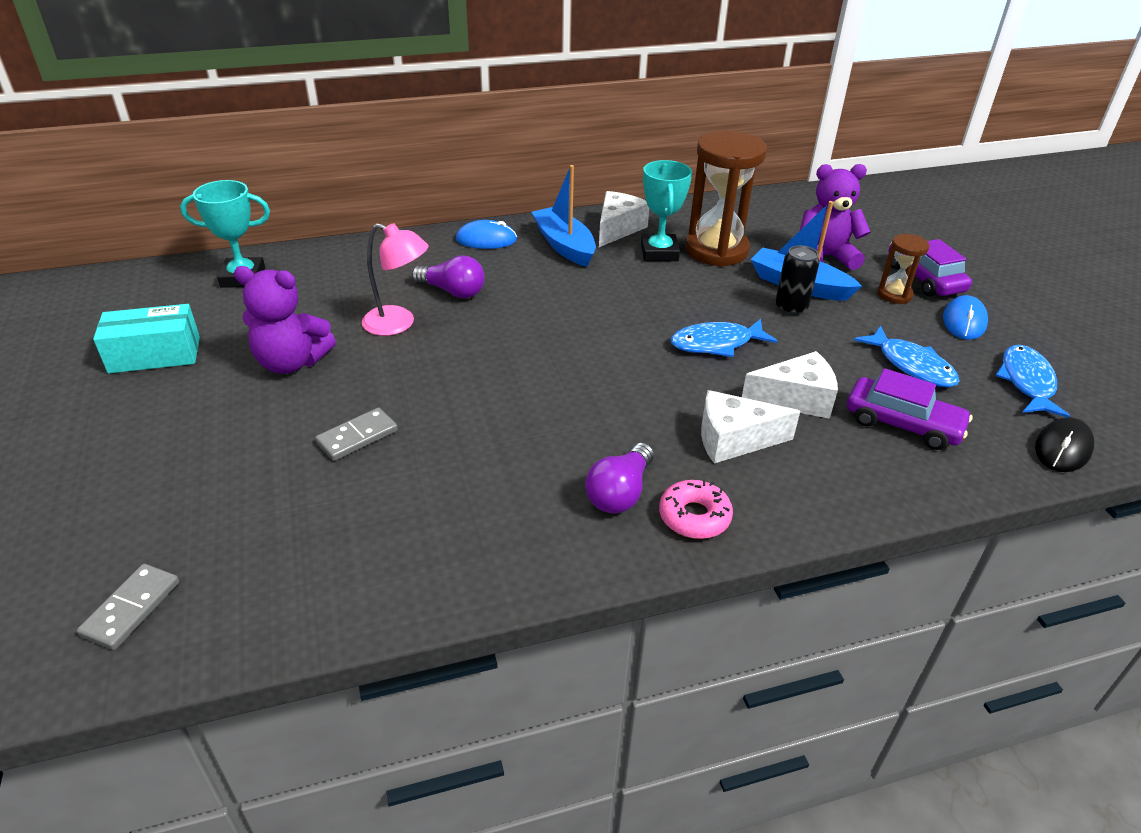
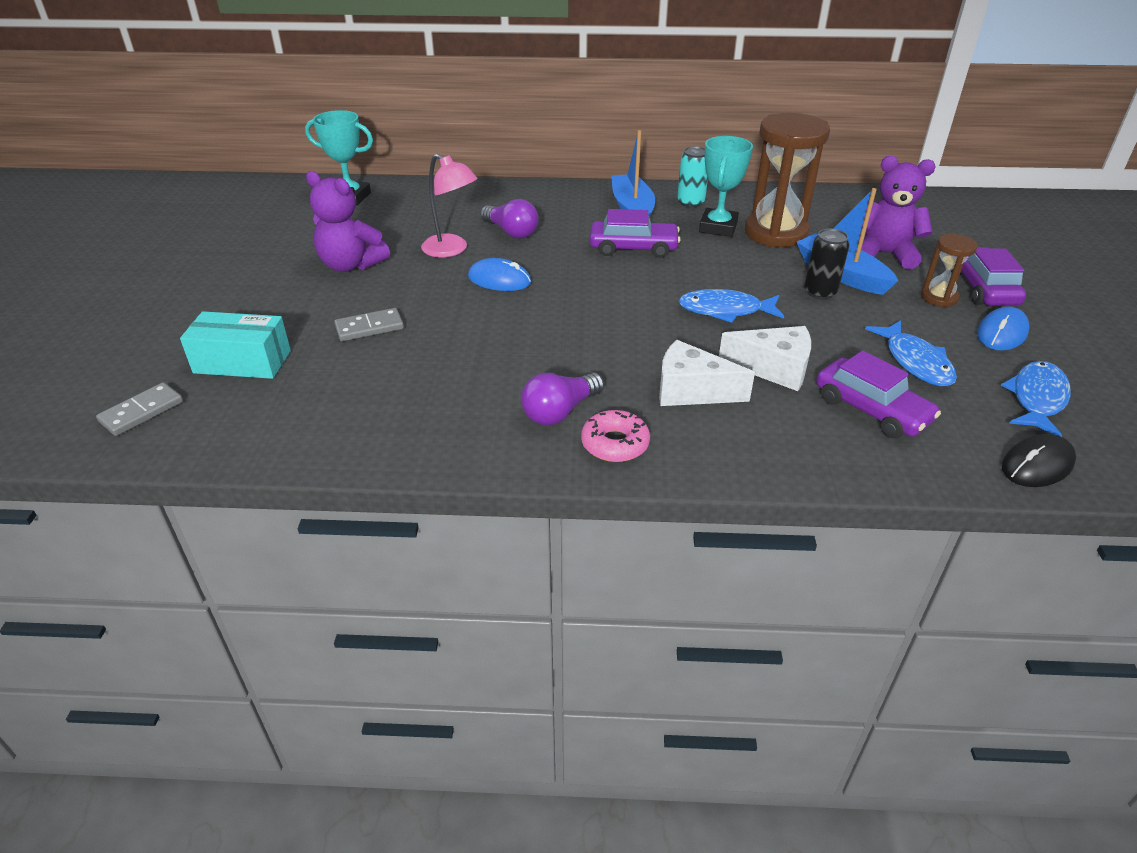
camera: 20 degrees right, 0 degrees up
turquoise box [93,304,200,374] -> turquoise box moved to [180,311,291,379]
blue mouse [456,220,517,249] -> blue mouse moved to [468,258,531,291]
white cheese [599,191,649,247] -> turquoise can [677,146,708,207]
none -> purple car [590,209,681,258]

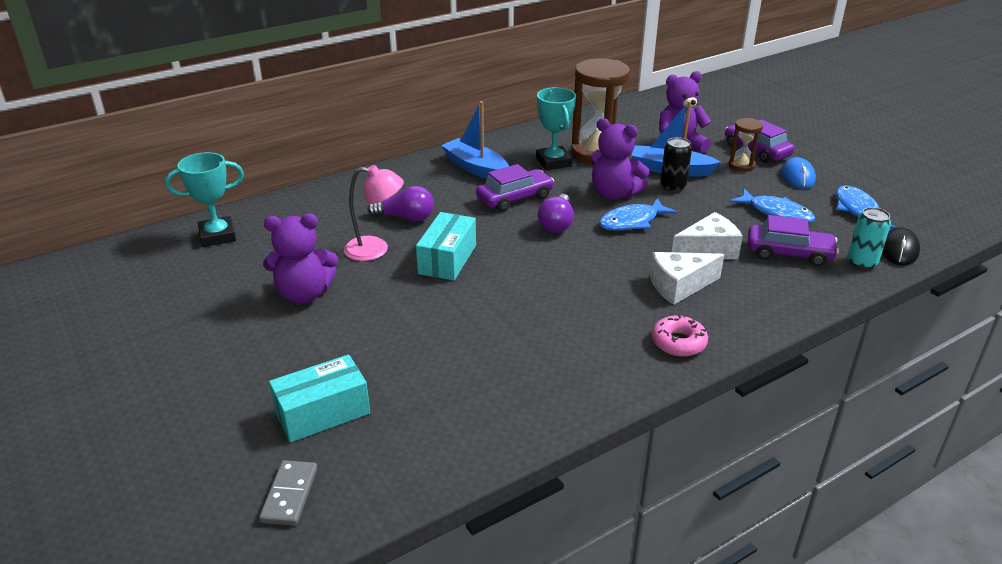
camera: 35 degrees left, 5 degrees down
grey domino [334,308,404,341] -> none
blue mouse [468,258,531,291] -> turquoise box [416,212,476,281]
purple light bulb [521,373,604,425] -> purple light bulb moved to [538,194,574,233]
turquoise can [677,146,708,207] -> turquoise can moved to [848,207,891,269]
none -> purple teddy bear [591,118,649,200]

